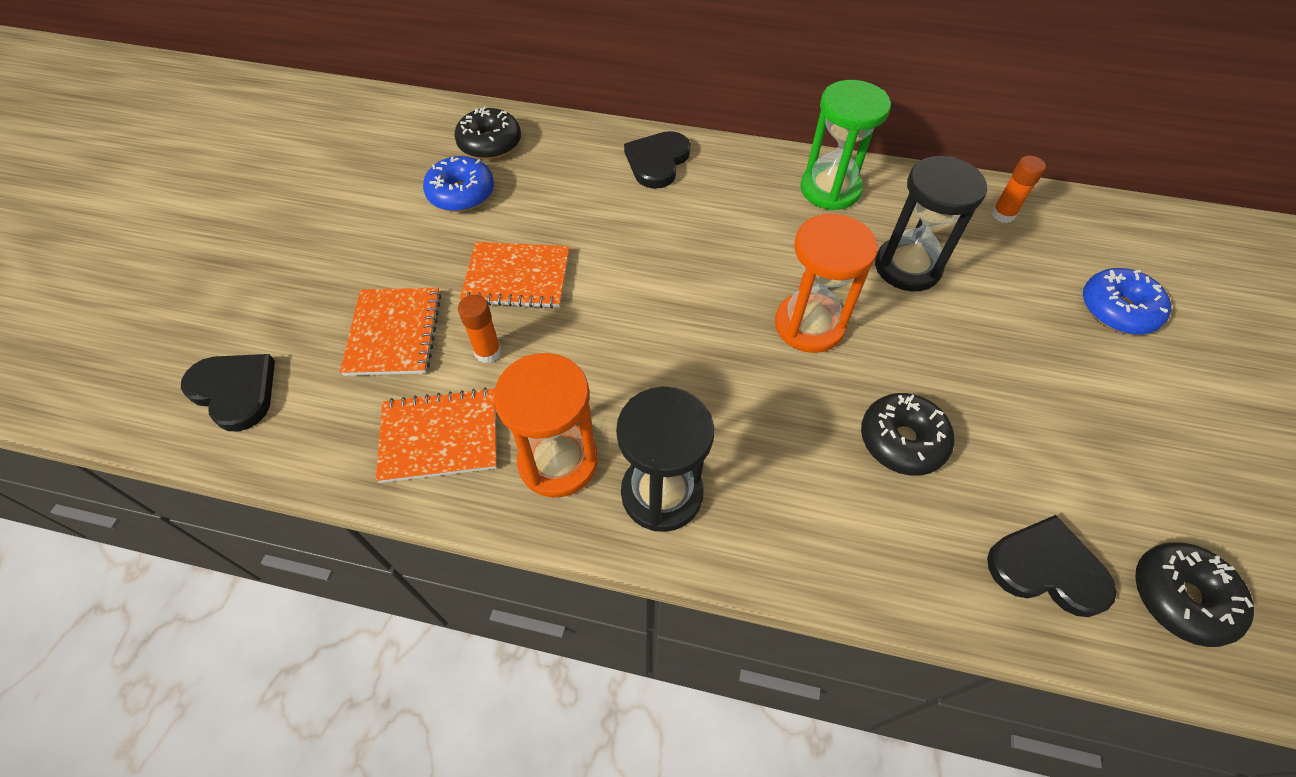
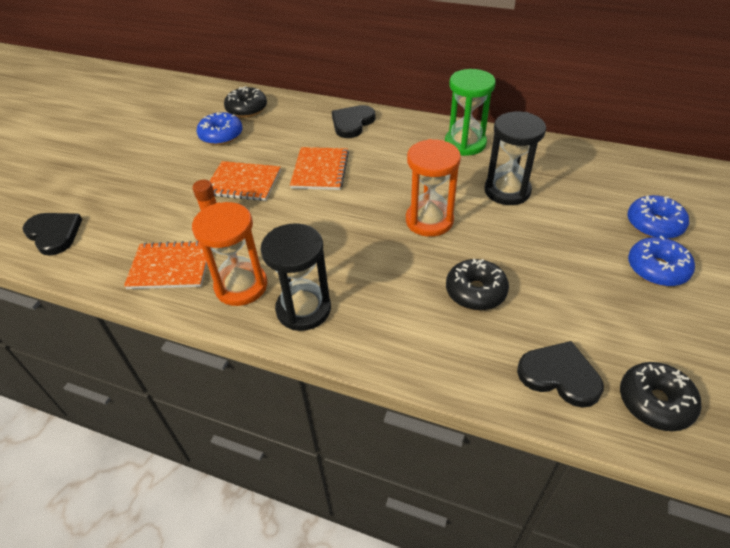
camera: 10 degrees right, 10 degrees down
orange notebook [340,288,441,376] -> orange notebook moved to [290,147,349,190]
orange glue stick [991,156,1046,223] -> none
none -> blue donut [628,236,695,286]

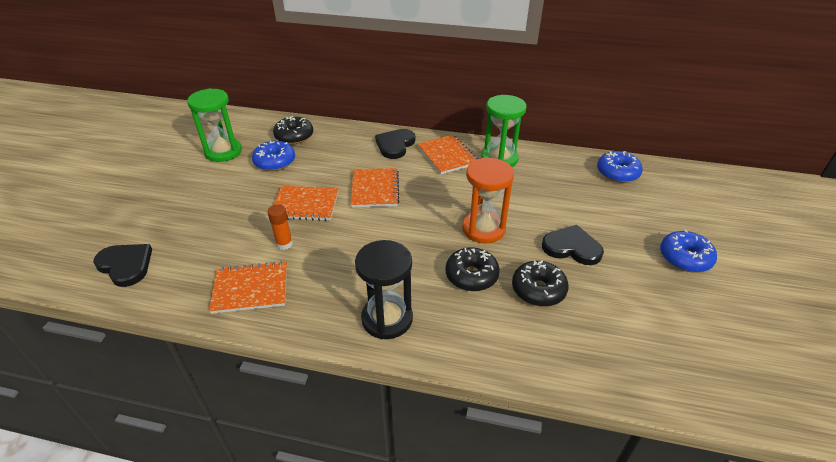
camera: 10 degrees left, 5 degrees down
orange hourglass [192,202,267,306] -> none
black hourglass [484,112,546,205] -> none
black heart [517,341,604,408] -> black heart moved to [542,225,604,265]
black donut [620,362,701,431] -> black donut moved to [445,247,500,291]
blue donut [627,195,689,239] -> blue donut moved to [597,151,643,183]
none -> green hourglass [187,88,242,162]
none -> orange notebook [418,135,478,174]

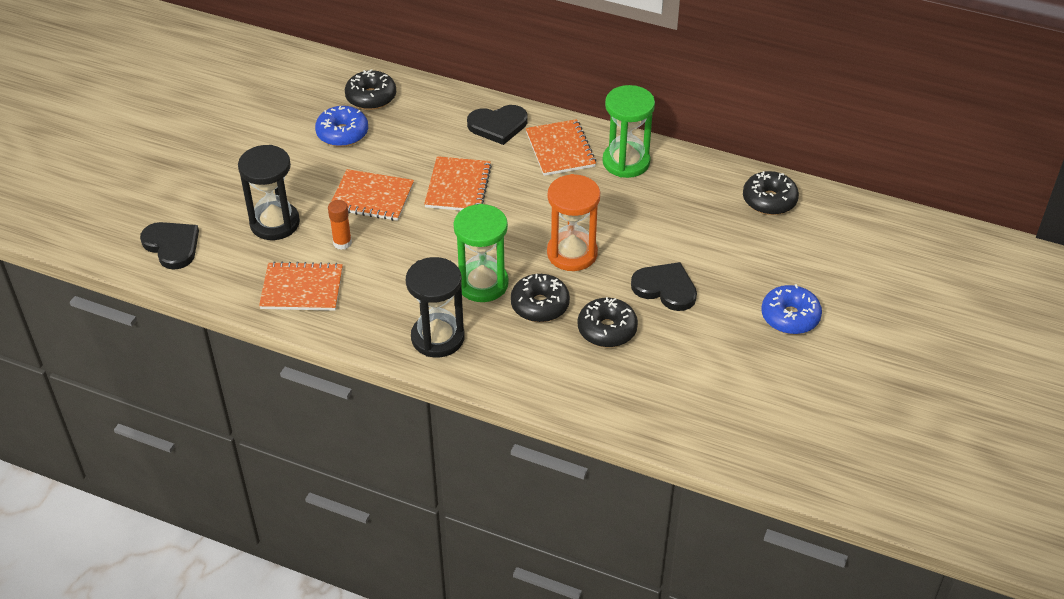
camera: 10 degrees right, 5 degrees up
green hourglass [187,88,242,162] -> green hourglass moved to [453,204,509,302]
black heart [375,129,415,159] -> black heart turned 135 degrees counterclockwise [467,105,528,145]
blue donut [597,151,643,183] -> black donut [743,171,799,215]
none -> black hourglass [238,145,300,240]

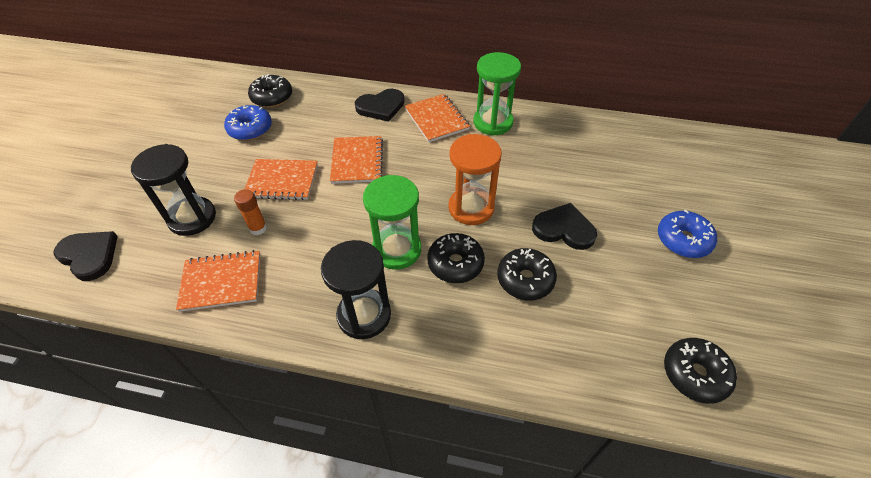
camera: 10 degrees left, 5 degrees up
black donut [743,171,799,215] -> black donut moved to [664,338,737,404]

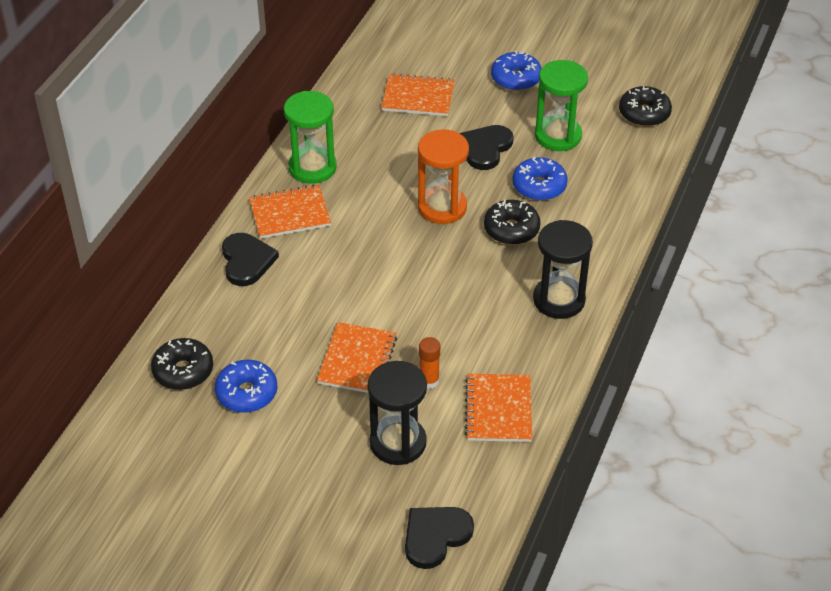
camera: 80 degrees left, 5 degrees down
orange notebook [330,136,383,184] -> orange notebook moved to [381,73,454,116]
green hourglass [363,175,421,270] -> green hourglass moved to [535,60,588,151]
black donut [497,248,557,300] -> blue donut [512,157,568,201]

